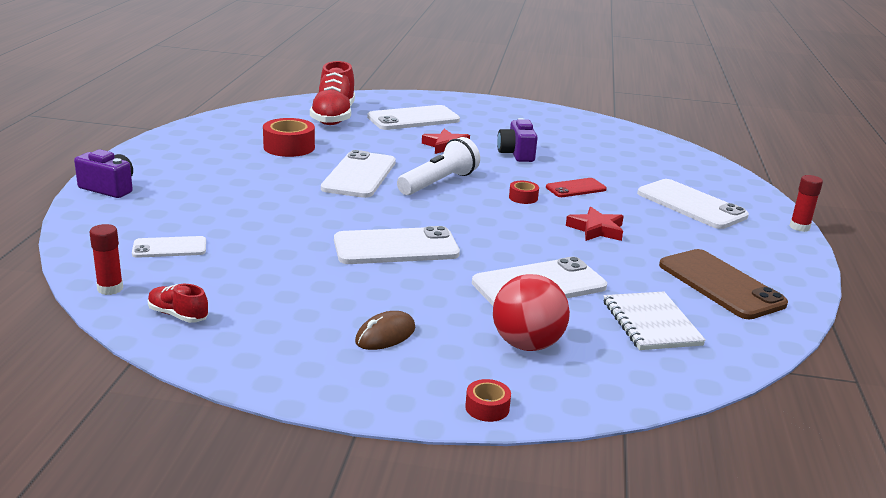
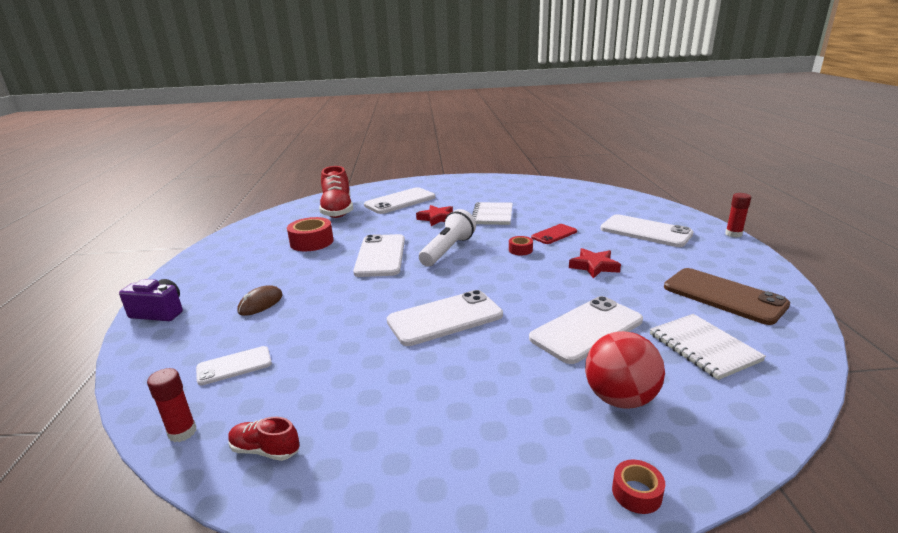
camera: 10 degrees left, 0 degrees up
brown mouse [355,311,415,350] -> brown mouse moved to [237,285,283,316]
purple camera [497,118,538,162] -> white notebook [472,202,513,225]

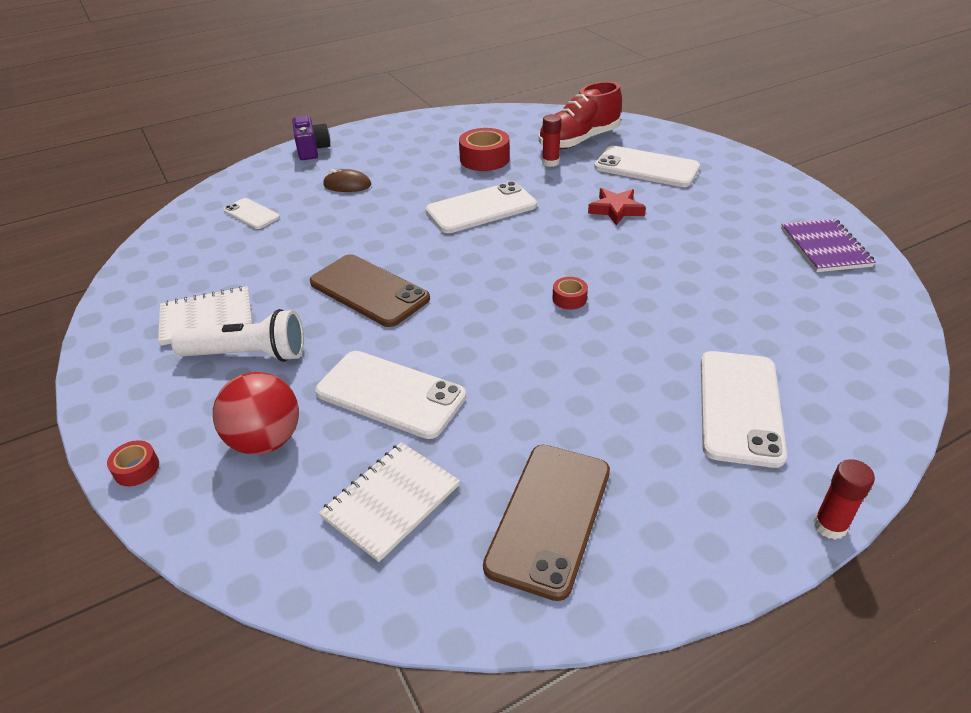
camera: 65 degrees right, 15 degrees up
red glue stick [147,368,196,442] -> red glue stick moved to [542,114,562,167]
red shoe [228,417,300,461] -> none
white phone [387,290,503,346] -> brown phone [310,254,430,327]
white flashlight [419,209,476,266] -> white flashlight moved to [171,309,304,362]
white notebook [472,202,513,225] -> white notebook moved to [158,286,252,346]
red phone [531,224,577,244] -> none
red star [569,248,621,279] -> none
none -> purple notebook [781,218,876,272]

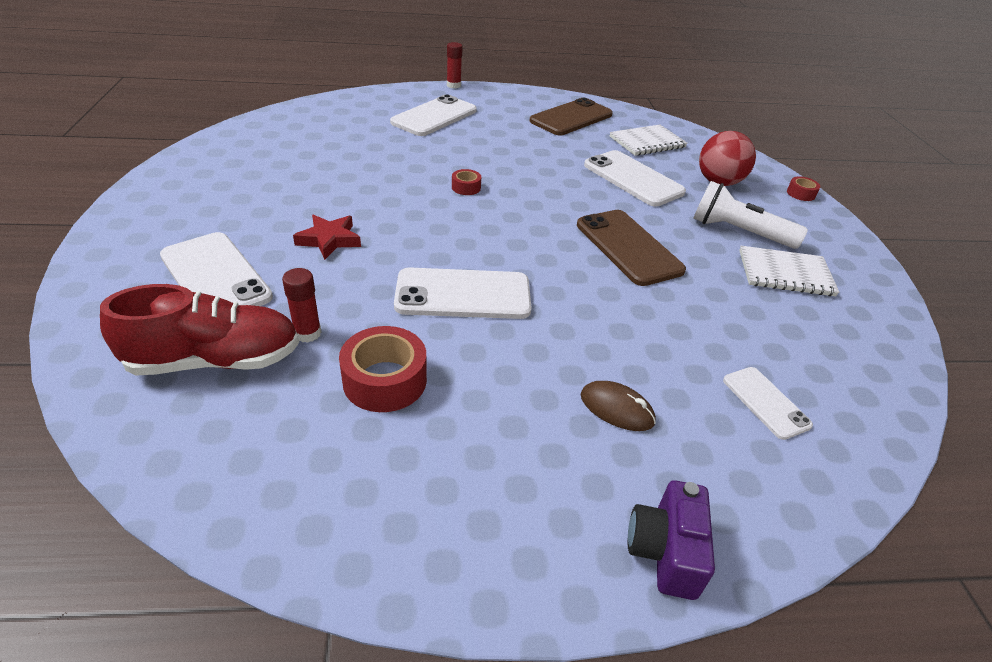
camera: 160 degrees left, 0 degrees up
purple notebook [781,218,876,272] -> none

